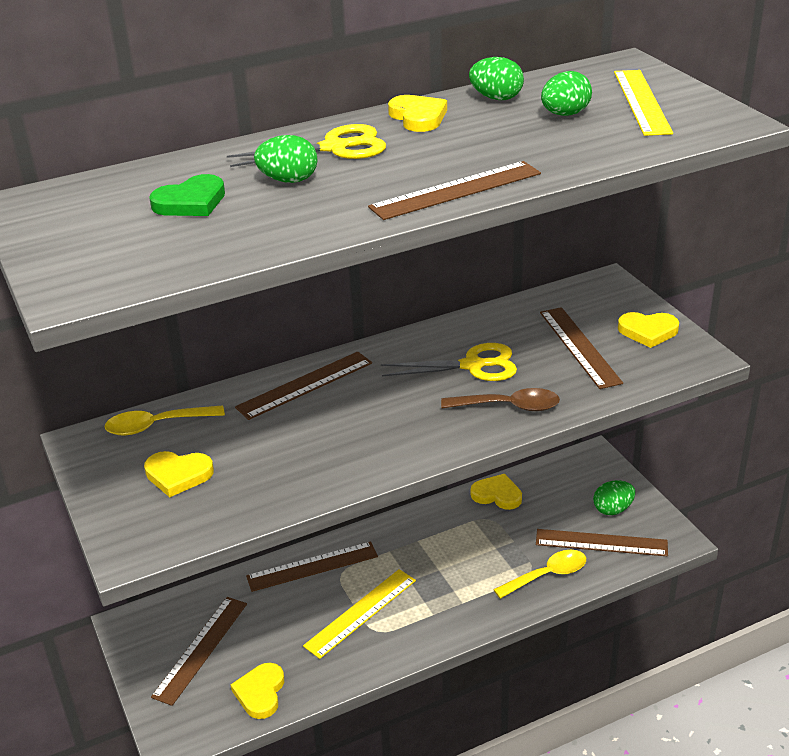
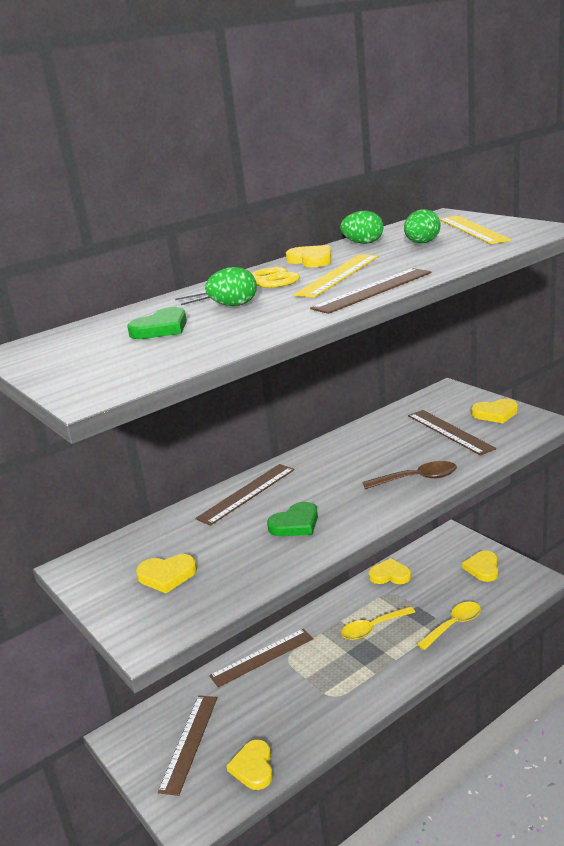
camera: 10 degrees left, 10 degrees down
yellow spoon [105,405,225,435] -> yellow spoon moved to [341,606,415,640]
yellow ruler [303,569,416,659] -> yellow ruler moved to [293,255,379,298]
yellow scissors [381,343,517,381] -> none
brown ruler [536,529,668,556] -> none
green egg [593,480,635,515] -> yellow heart [462,551,498,582]
none -> green heart [267,502,318,536]

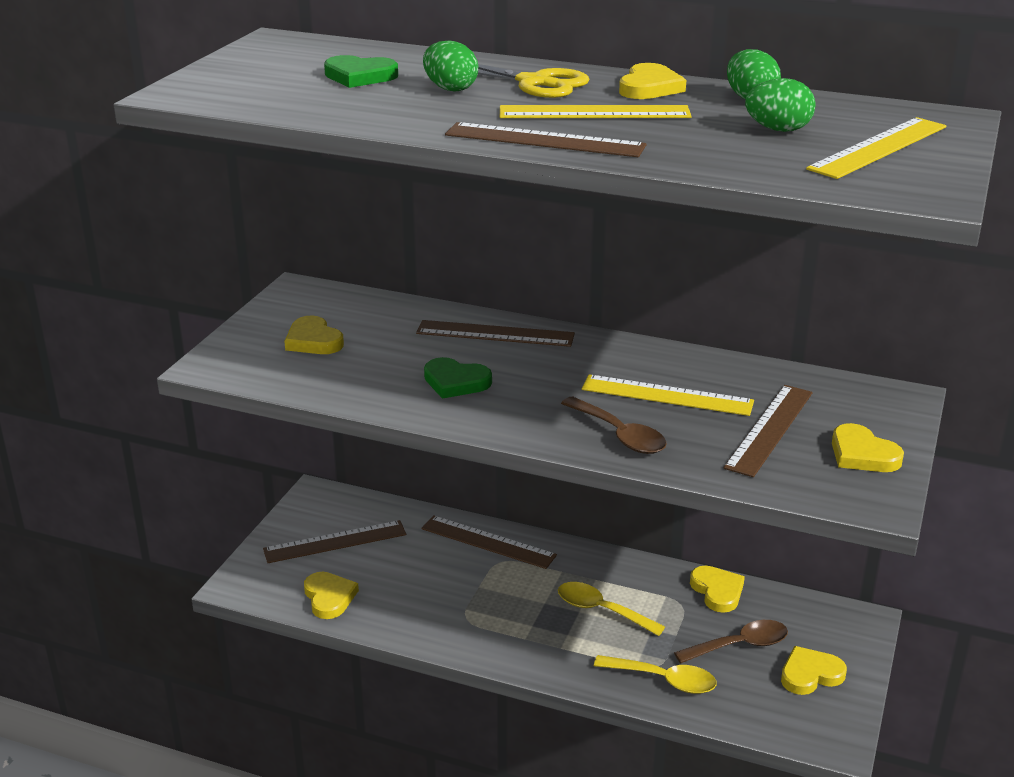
camera: 55 degrees right, 5 degrees up
yellow heart [226,740,273,790] -> yellow heart turned 105 degrees clockwise [304,572,359,619]
none -> yellow ruler [582,374,754,416]
none -> brown spoon [674,620,788,664]

